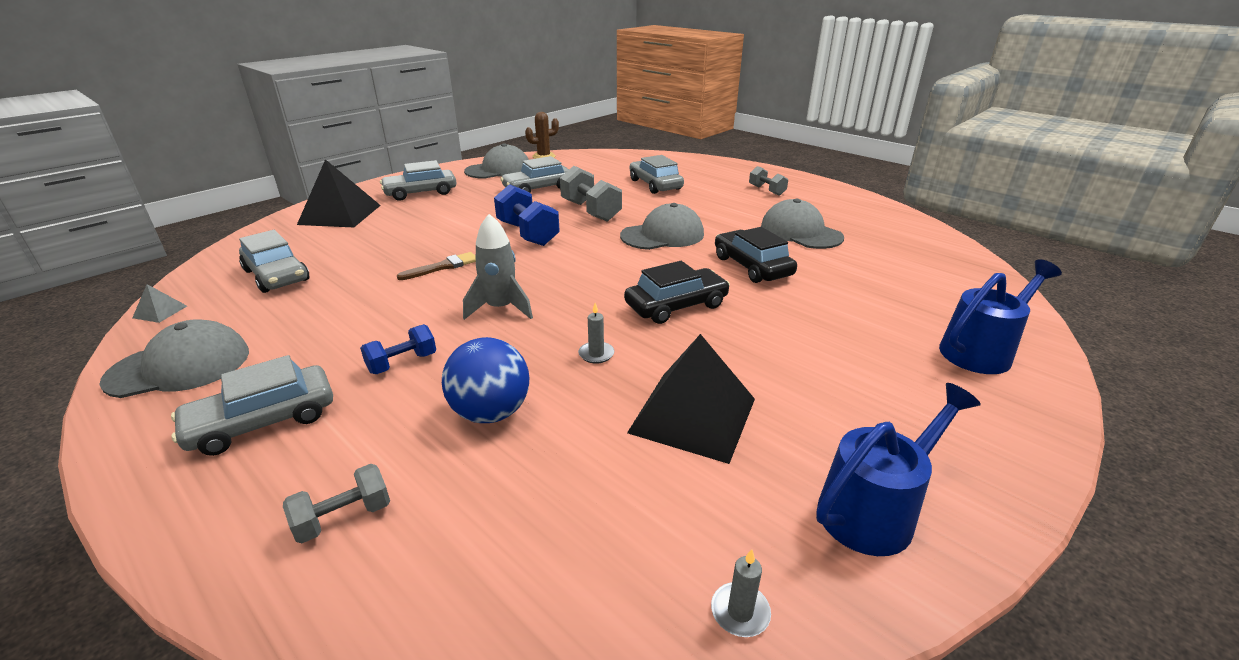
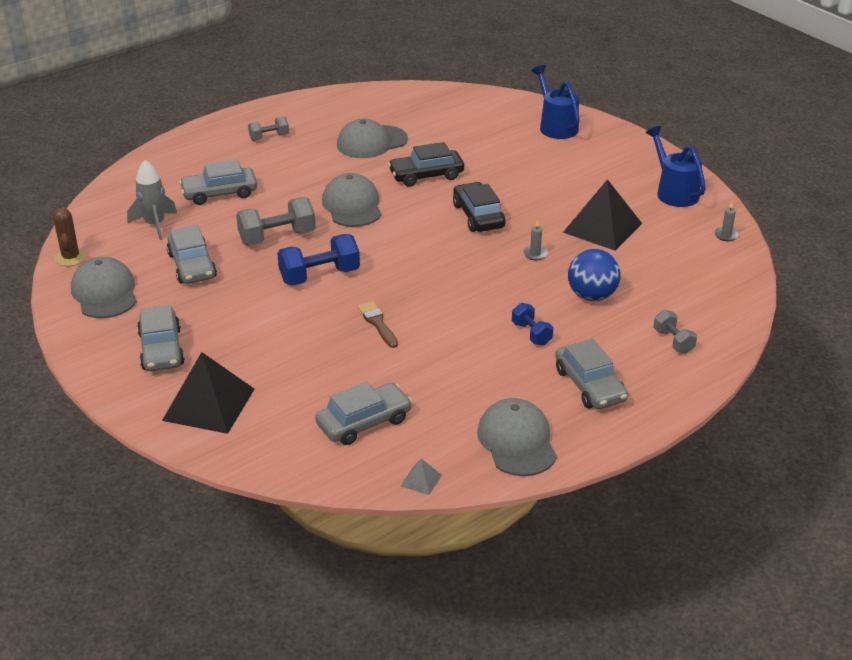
camera: 80 degrees left, 5 degrees up
grey rocket [463,214,533,320] -> grey rocket moved to [127,160,177,240]

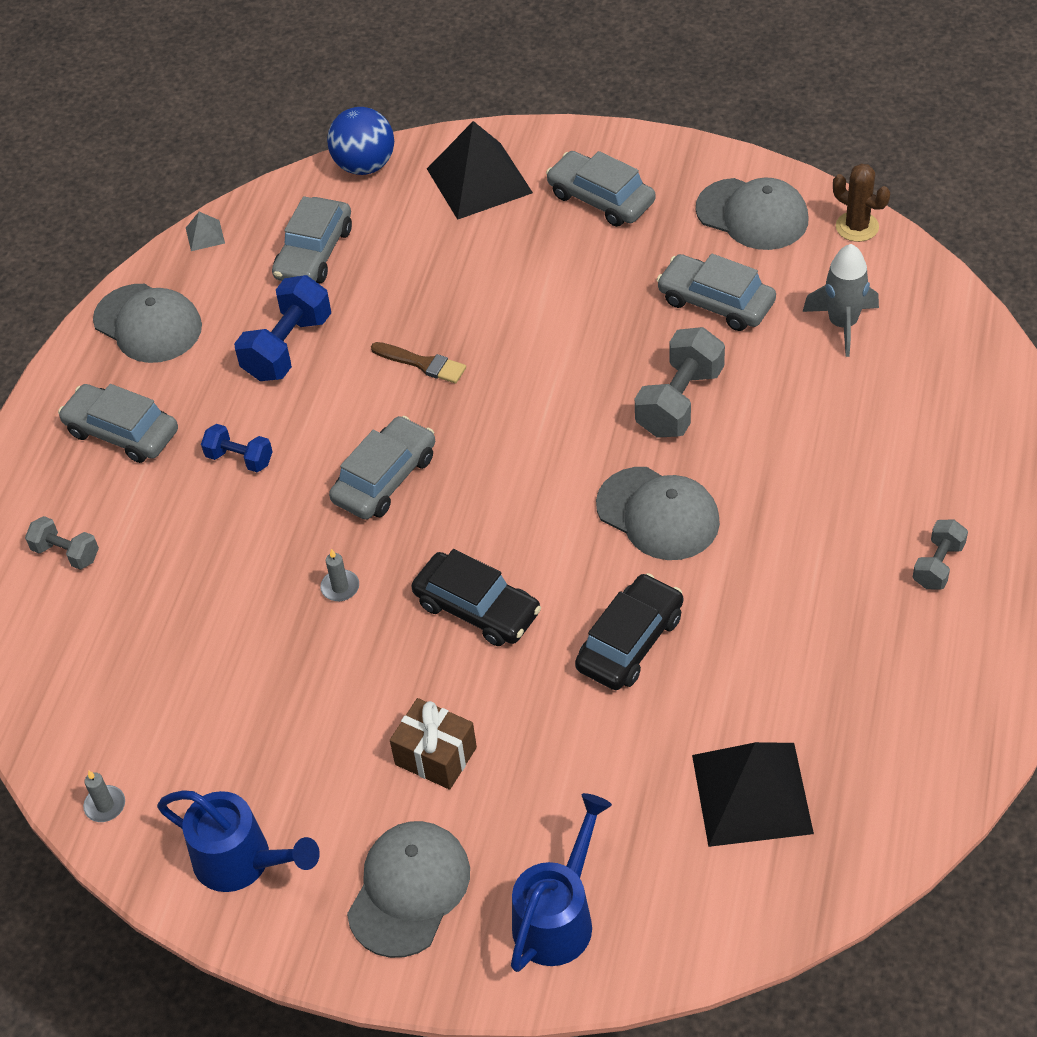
camera: 145 degrees right, 15 degrees up
grey car [179,159,257,205] -> grey car moved to [329,416,435,520]
blue dumbbell [277,234,360,285] -> blue dumbbell moved to [234,275,331,381]
grey cap [337,119,408,158] -> grey cap moved to [347,821,470,958]
blue watering can [532,65,580,139] -> blue watering can turned 90 degrees counterclockwise [511,793,612,972]
black pyramid [563,179,642,251] -> black pyramid moved to [692,742,814,847]
blue ball [568,249,620,301] -> blue ball moved to [327,107,394,175]
none -> brown gift [390,698,477,790]

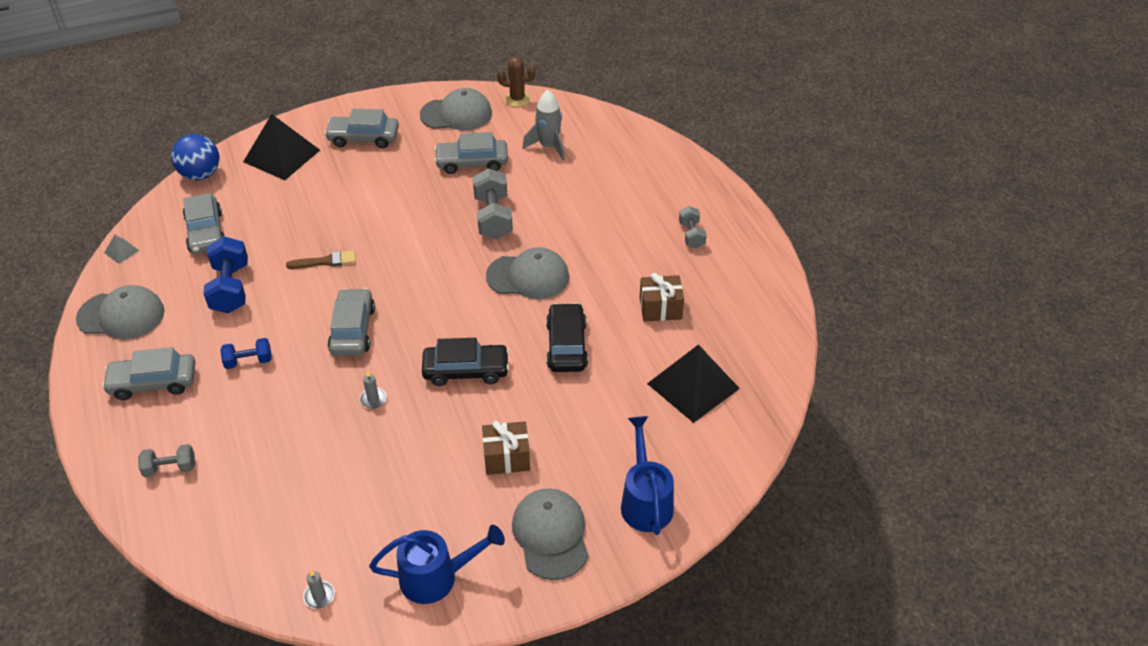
camera: 40 degrees left, 5 degrees down
none -> brown gift [640,273,684,322]

